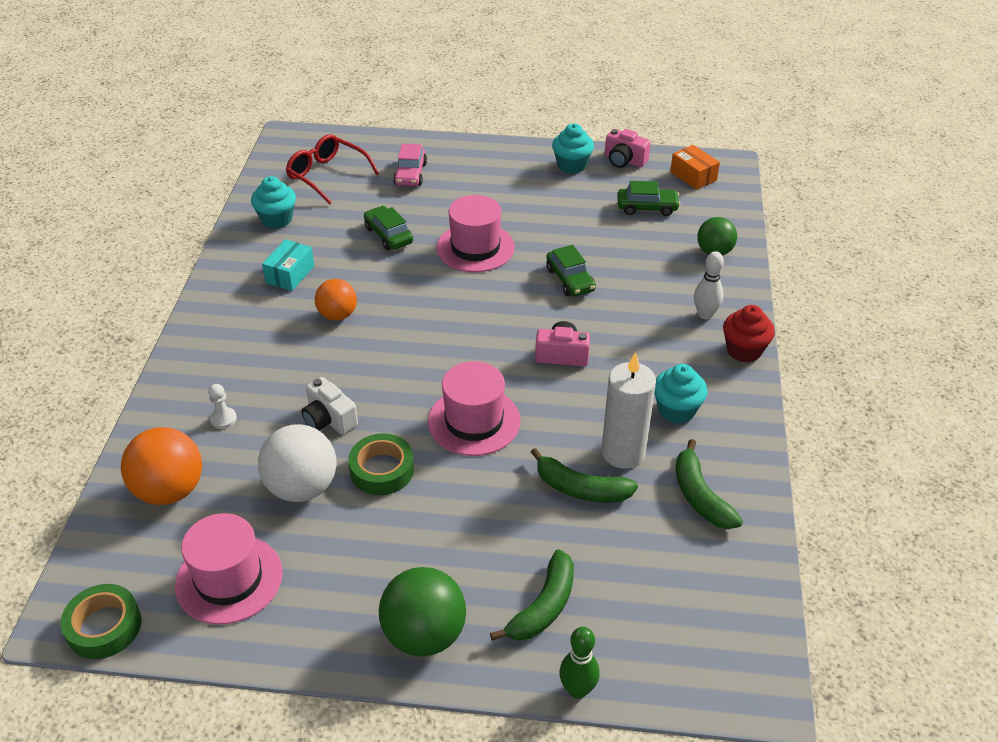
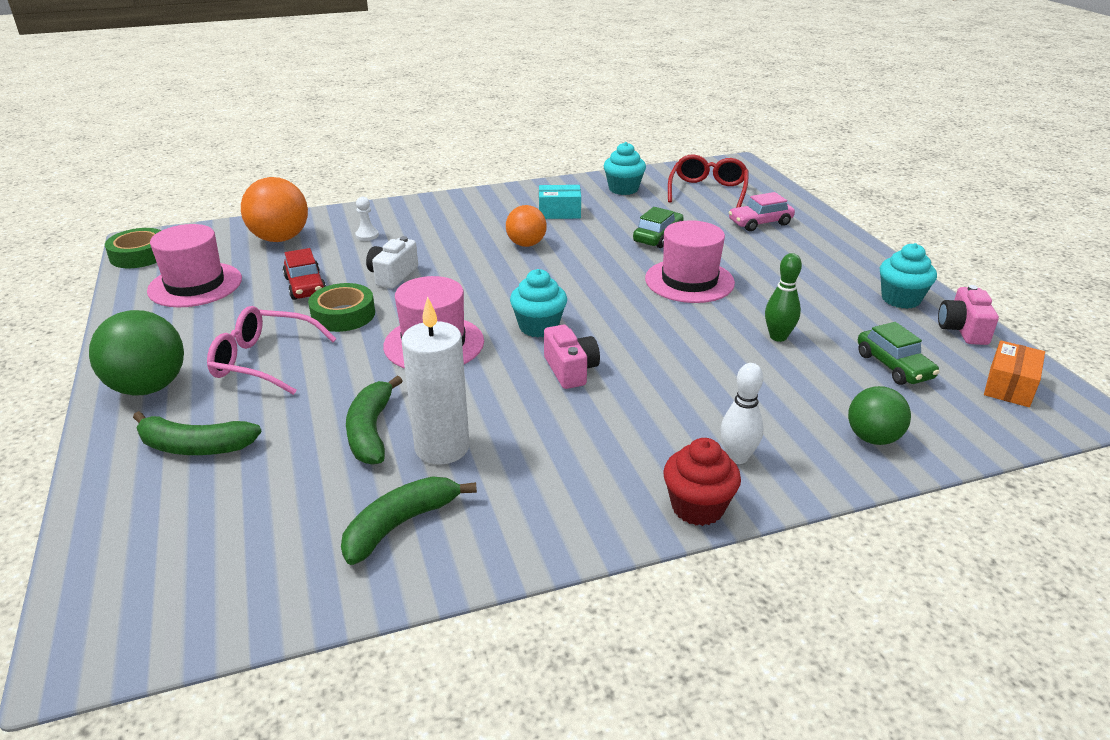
camera: 65 degrees right, 10 degrees down
white ball [258,424,337,502] -> red car [283,248,326,300]
green car [546,245,596,296] -> none
green bowling pin [559,627,600,699] -> green bowling pin moved to [765,253,802,342]
turquoise cupcake [654,364,708,424] -> turquoise cupcake moved to [510,269,567,338]
none -> pink glasses [207,306,336,395]

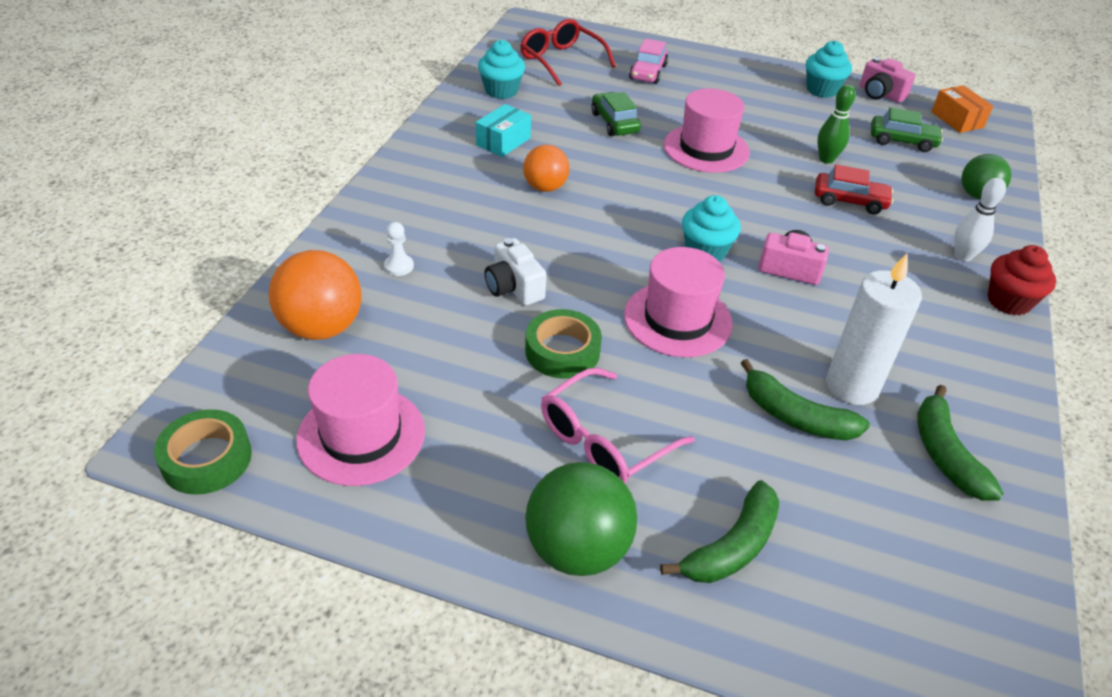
camera: 55 degrees left, 10 degrees up
red car [283,248,326,300] -> red car moved to [815,164,893,214]

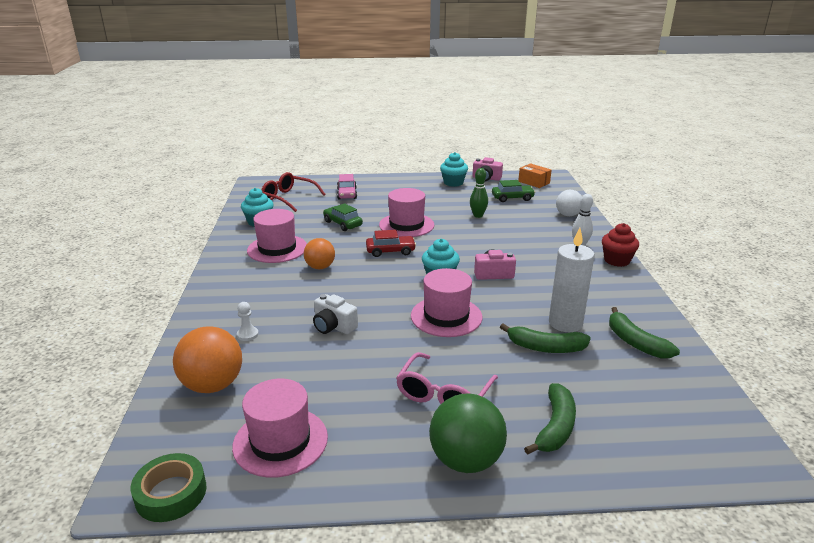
camera: 20 degrees left, 15 degrees down
turquoise box [476,104,531,157] -> pink hat [247,209,307,263]
green tape [525,309,602,379] -> none
red car [815,164,893,214] -> red car moved to [366,230,416,257]
green ball [961,154,1011,199] -> white ball [556,190,582,216]

